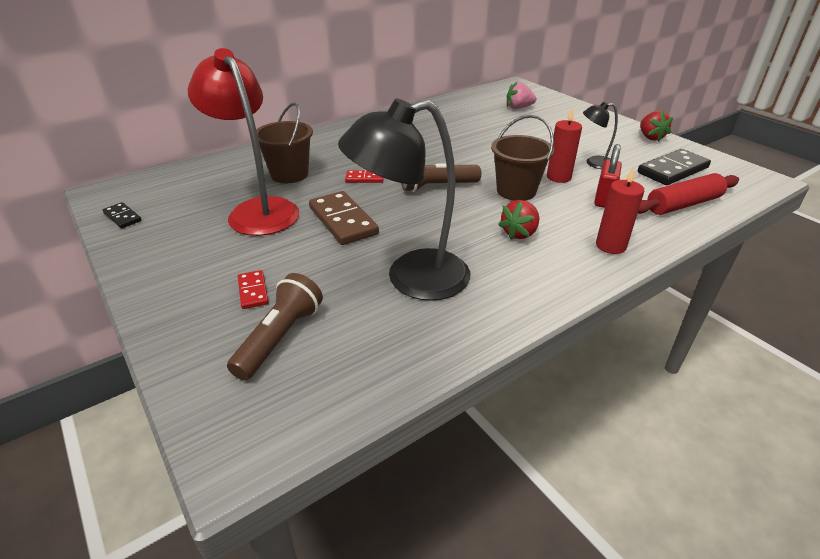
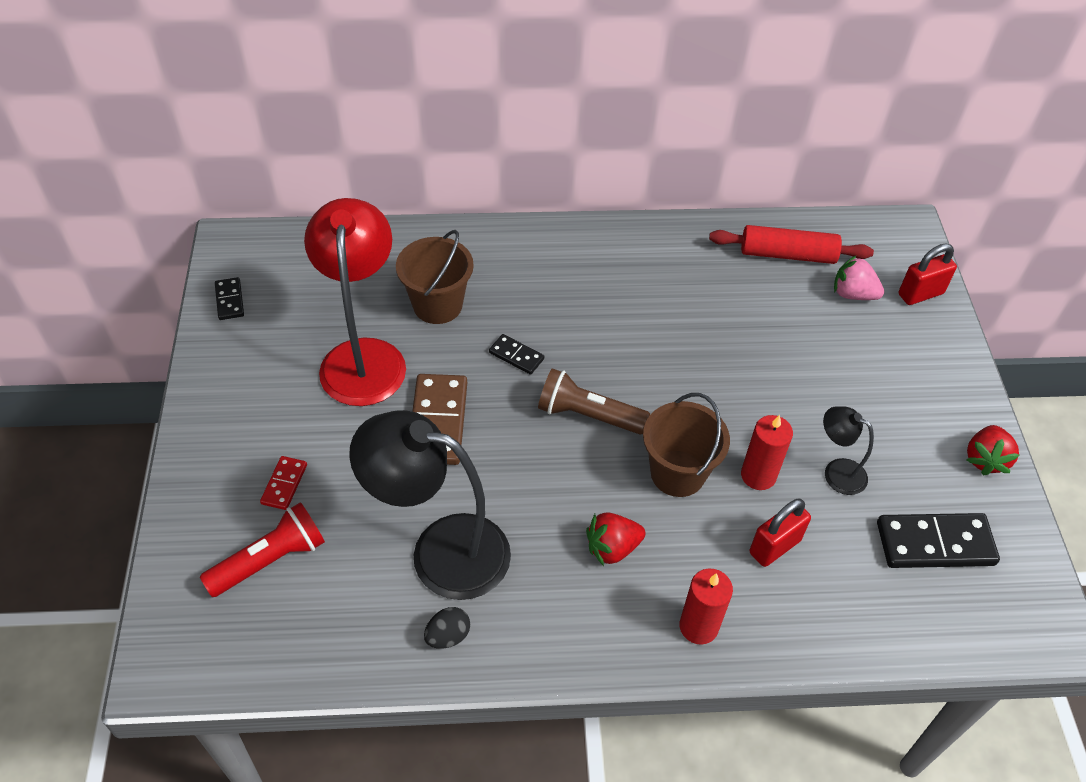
camera: 30 degrees right, 15 degrees up
brown flashlight [227,273,323,380] -> red flashlight [200,502,325,597]
red domino [345,170,384,183] -> black domino [489,334,544,375]
red rolling pin [638,173,739,215] -> red rolling pin moved to [709,225,874,264]
none -> black egg [424,607,470,648]
none -> red padlock [898,243,957,305]

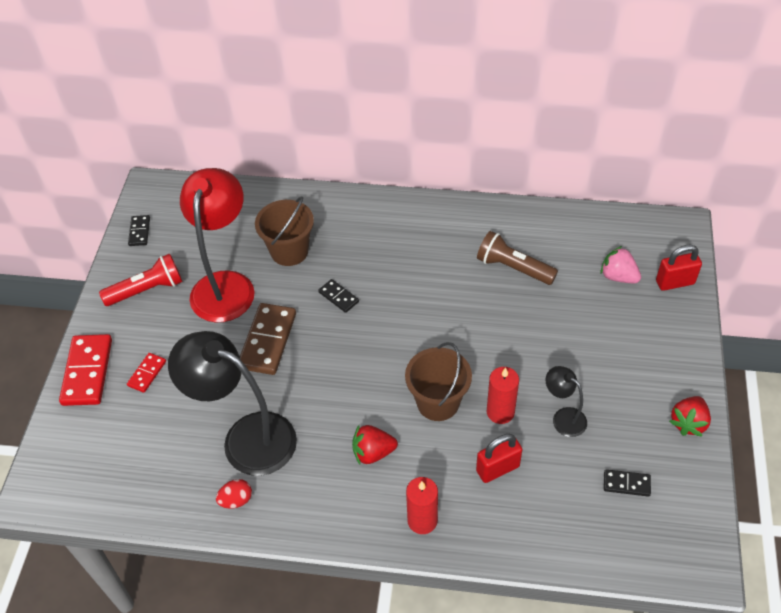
camera: 15 degrees right, 0 degrees up
red flashlight [200,502,325,597] -> red flashlight moved to [99,254,183,306]
black egg [424,607,470,648] -> red egg [216,479,252,509]
brown flashlight [538,368,650,434] -> brown flashlight moved to [477,231,558,285]
red rolling pin [709,225,874,264] -> none
black domino [877,513,1000,568] -> black domino [604,469,651,497], size x0.52
none -> red domino [59,334,112,406]

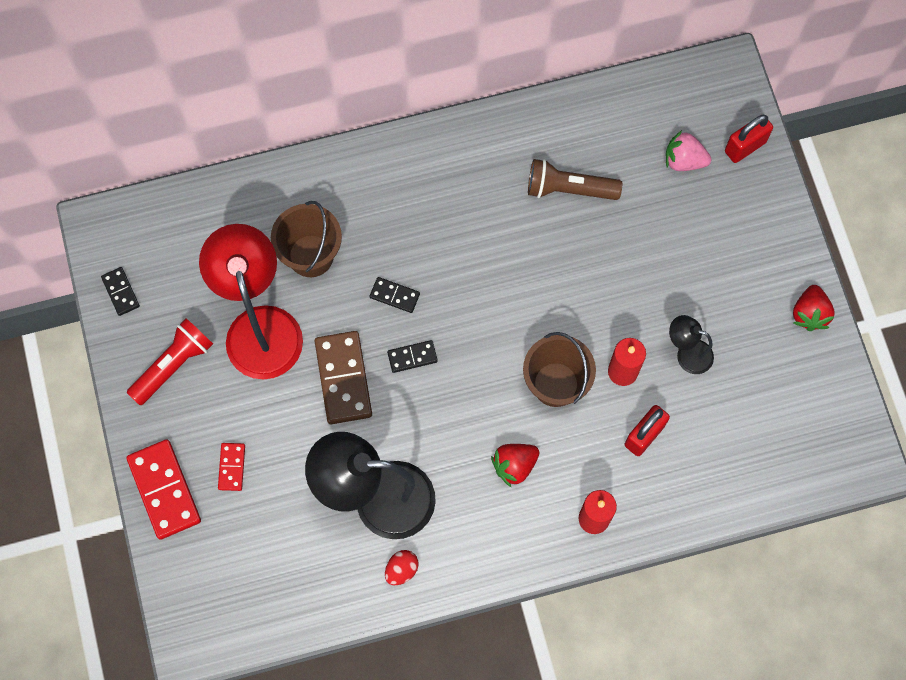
camera: 25 degrees left, 20 degrees up
black domino [604,469,651,497] -> black domino moved to [387,340,438,373]

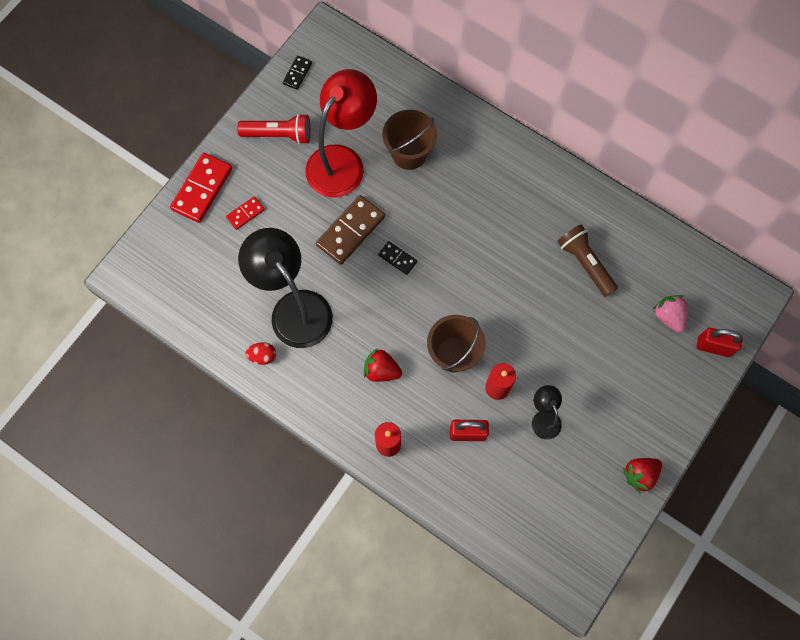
camera: 50 degrees right, 0 degrees up
black domino [370,277,420,313] -> none

